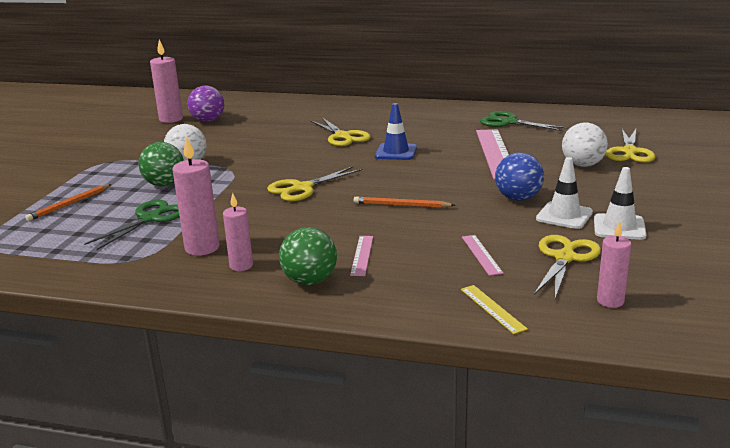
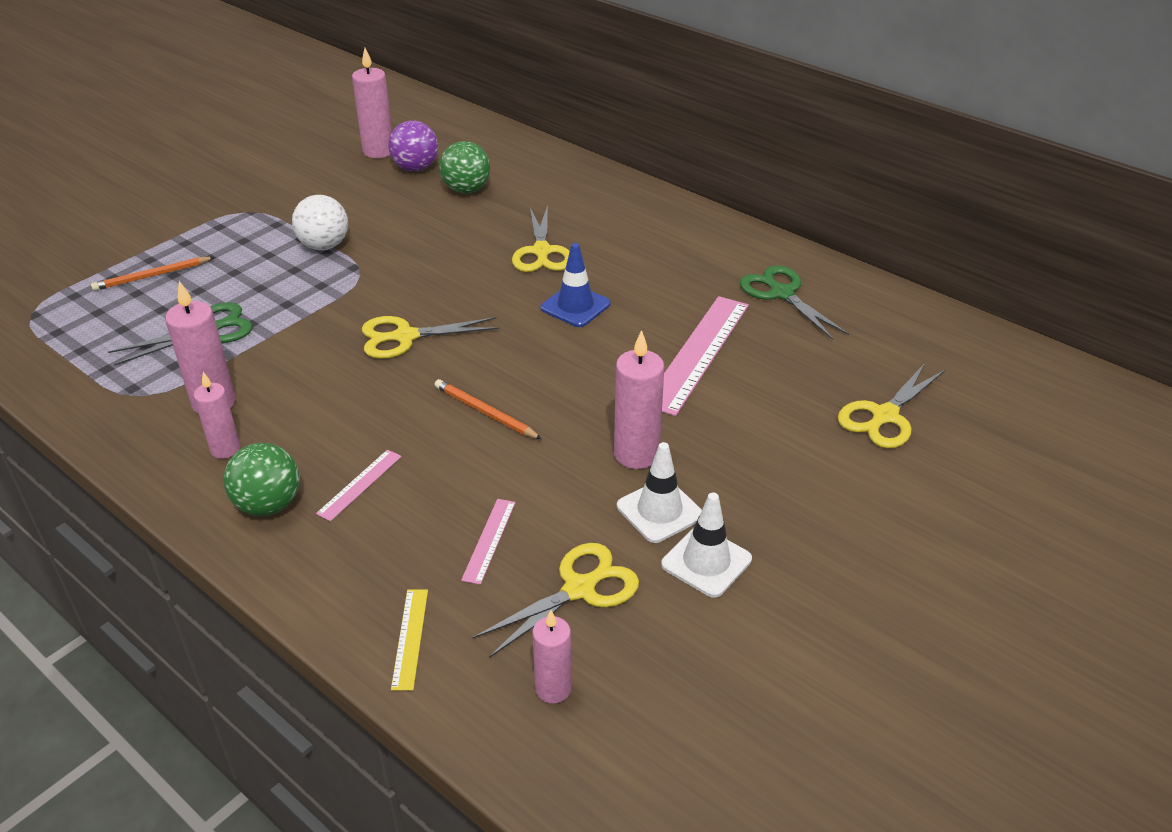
camera: 25 degrees right, 15 degrees up
green ball [138,142,184,186] -> green ball moved to [439,141,490,193]
blue ball [495,153,544,201] -> pink candle [614,330,664,469]
white ball [562,122,608,167] -> none

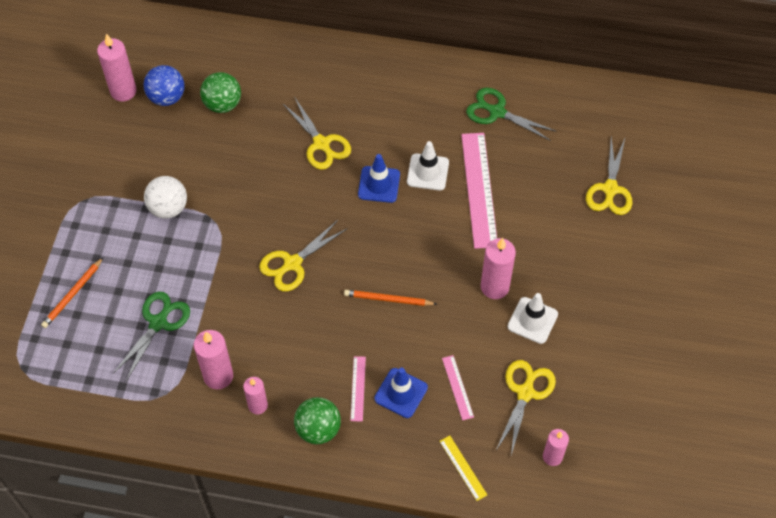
camera: 30 degrees left, 20 degrees up
purple ball [388,121,438,171] -> blue ball [144,65,184,106]
white traffic cone [661,493,752,598] -> white traffic cone moved to [407,141,449,190]
none -> blue traffic cone [374,368,428,418]

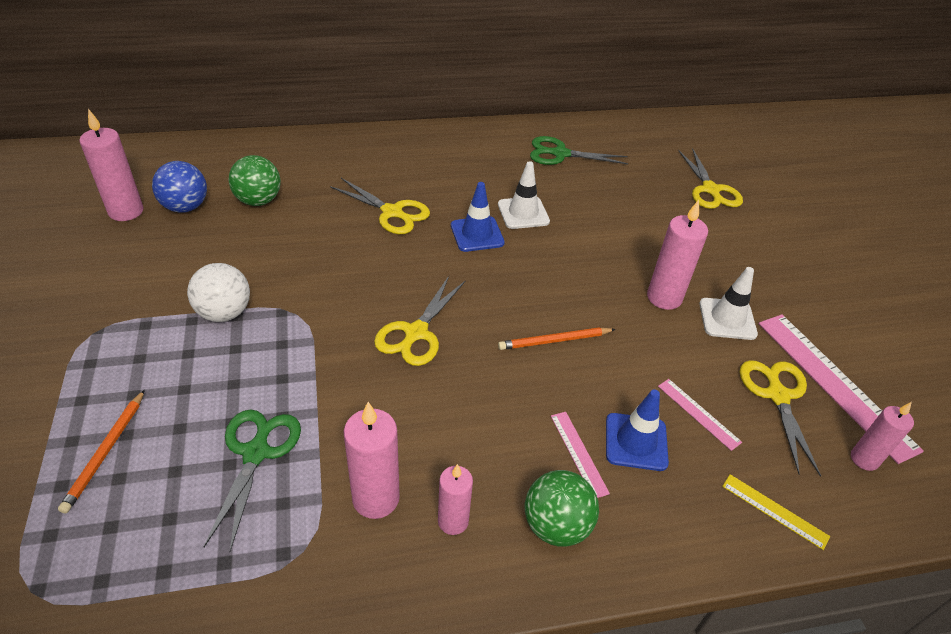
camera: 25 degrees left, 15 degrees down
pink ruler [461,133,497,249] -> pink ruler moved to [759,314,924,464]

